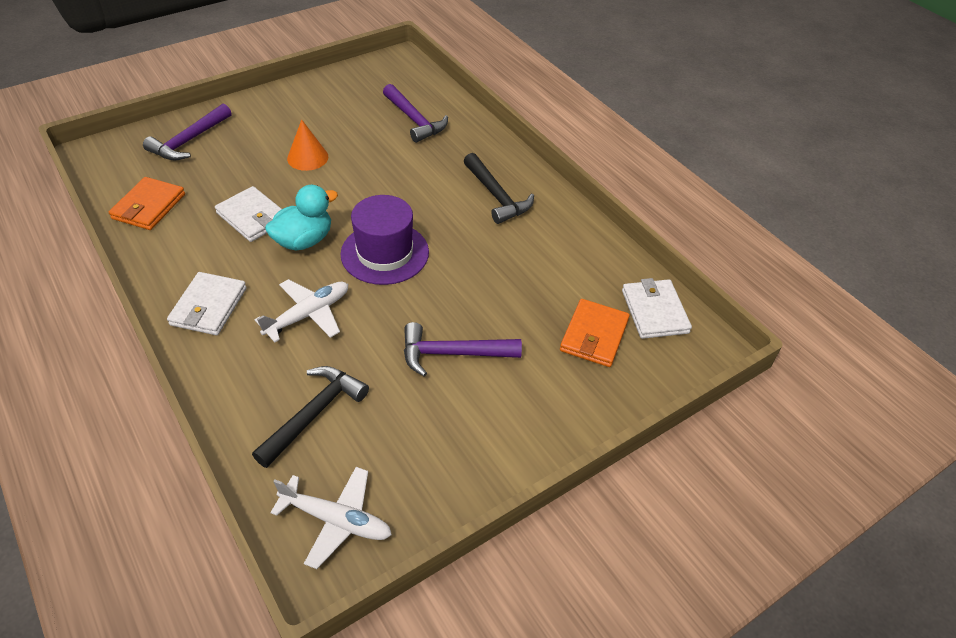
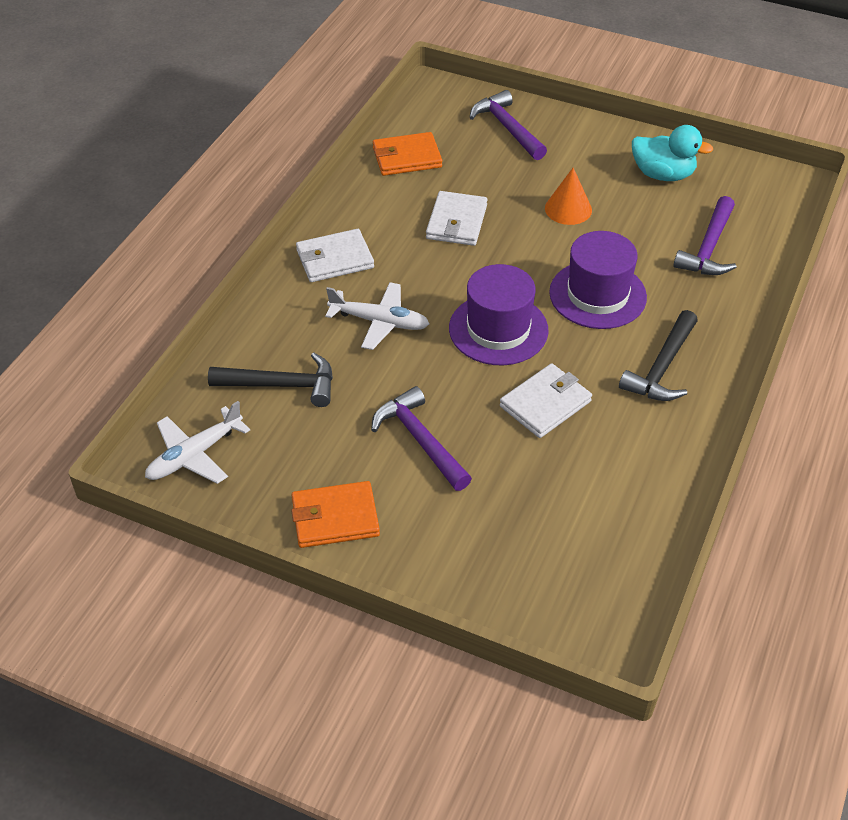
camera: 60 degrees right, 0 degrees up
purple hammer [143,104,231,160] -> purple hammer turned 60 degrees clockwise [470,90,547,160]
turquoise duck [265,185,338,251] -> turquoise duck moved to [632,125,713,181]
white plane [270,467,392,569] -> white plane turned 60 degrees clockwise [145,401,250,484]
orange wallet [560,299,630,367] -> orange wallet moved to [291,481,380,548]
white wallet [622,278,692,339] -> white wallet moved to [500,363,592,438]
none -> purple hat [549,231,647,329]

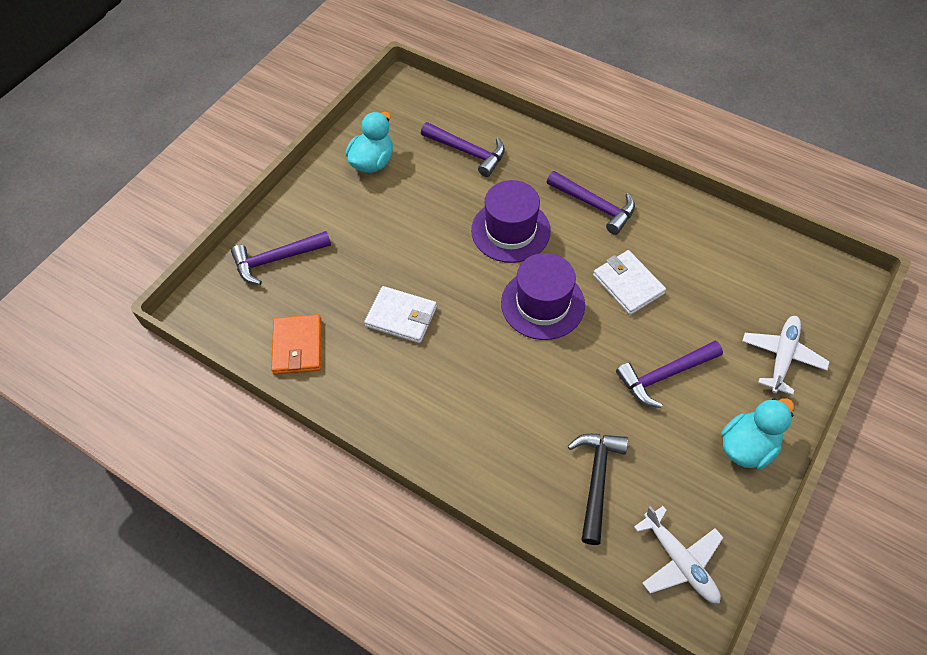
camera: 80 degrees left, 10 degrees up
orange wallet [291,481,380,548] -> turquoise duck [721,398,794,469]
white wallet [296,229,374,282] -> none
white plane [325,282,429,350] -> white plane moved to [742,316,830,395]
orange cone [545,168,592,225] -> none
black hammer [619,310,698,401] -> purple hammer [547,171,635,235]

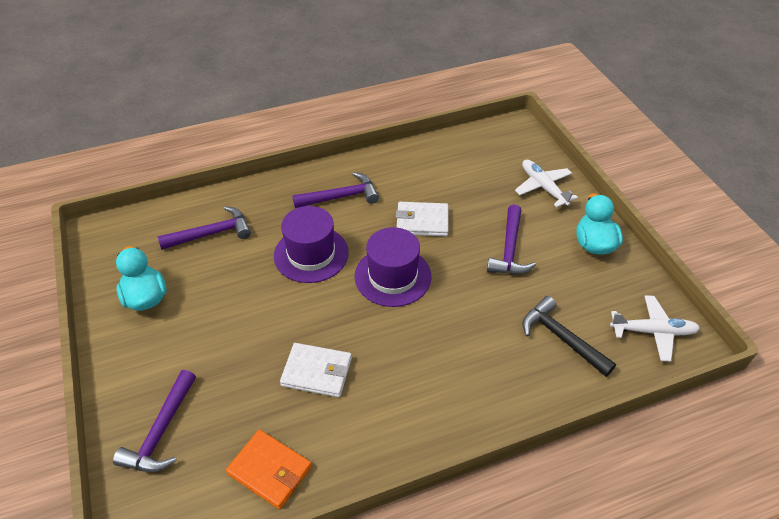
camera: 55 degrees left, 10 degrees down
white wallet [364,286,437,343] -> white wallet turned 45 degrees clockwise [280,343,352,397]

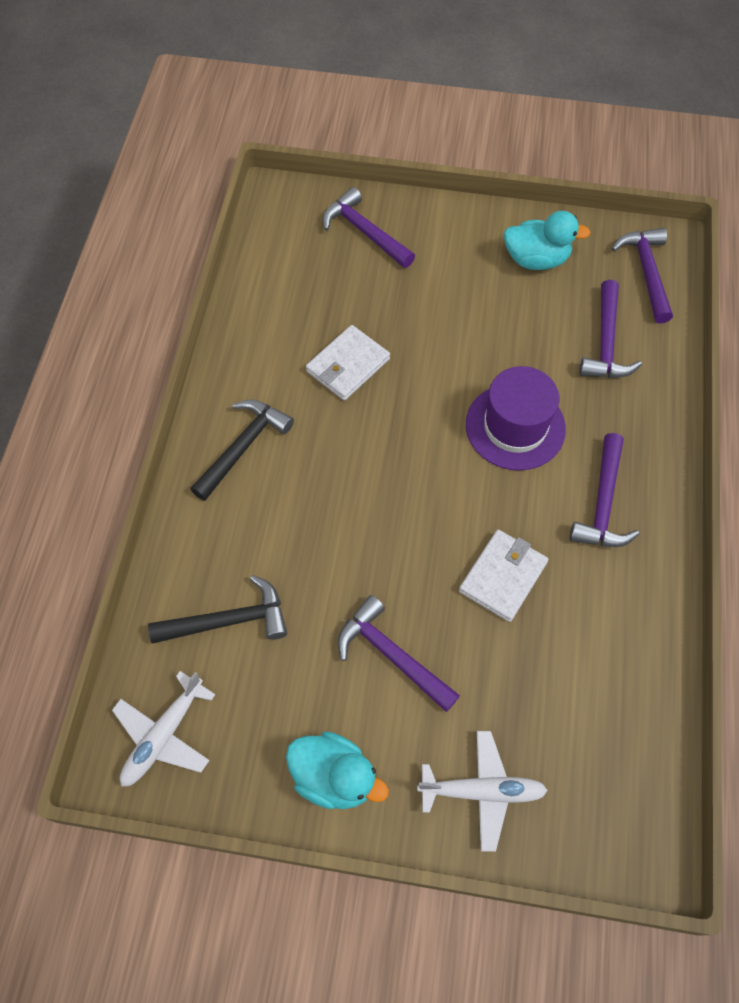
camera: 120 degrees right, 15 degrees up
orange wallet [226,430,312,509] -> none
purple hat [355,227,431,307] -> none
none -> black hammer [190,400,294,501]
none -> purple hammer [611,228,673,324]

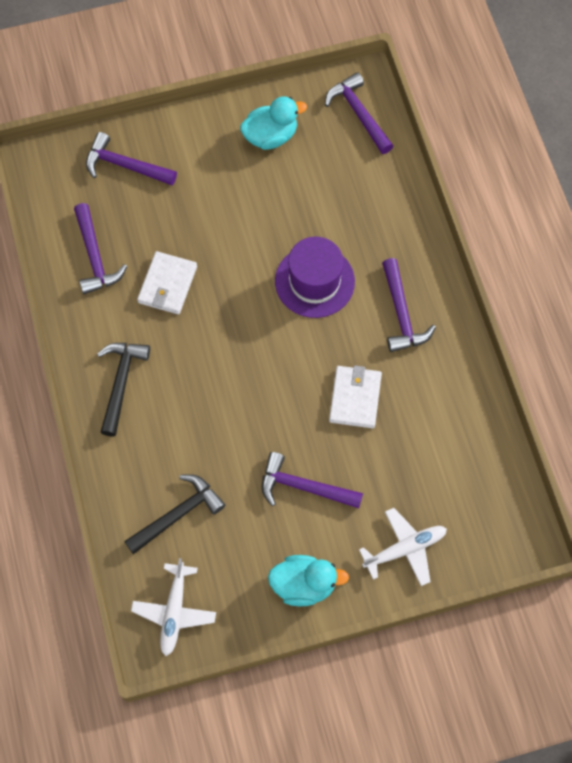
camera: 25 degrees left, 5 degrees up
purple hammer [579,280,642,378] -> purple hammer moved to [74,203,127,294]

